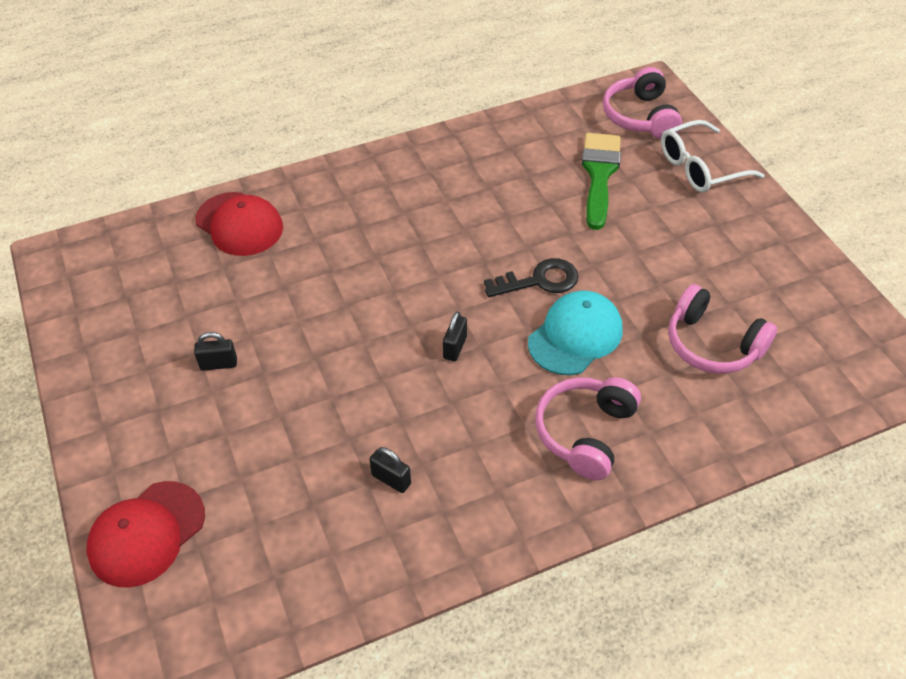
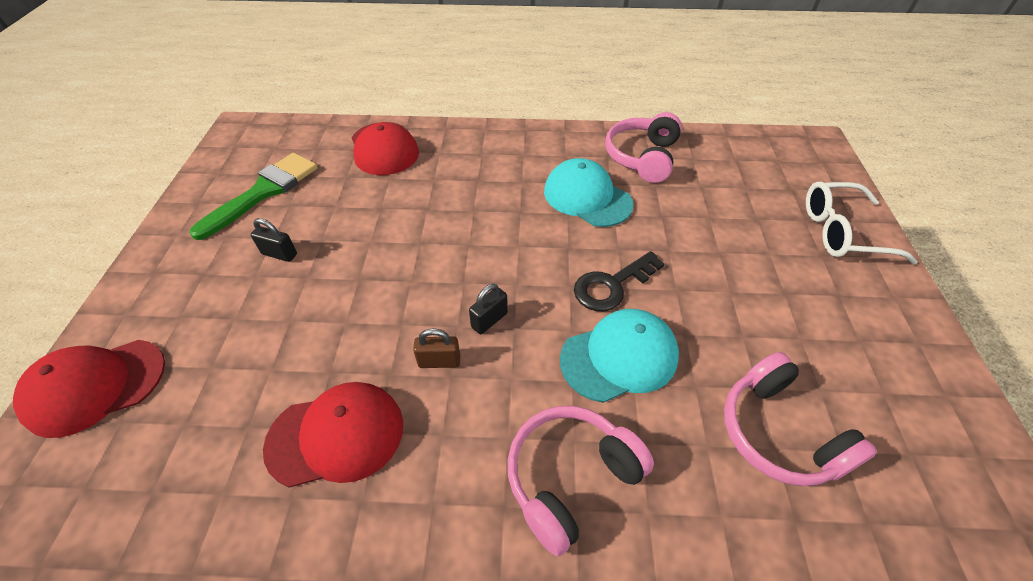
camera: 25 degrees right, 0 degrees up
black padlock [369,447,411,493] -> red cap [263,382,403,488]
black key [484,258,578,297] -> black key turned 135 degrees clockwise [574,251,664,311]
green brush [582,133,621,230] -> green brush moved to [190,153,318,240]
pink headphones [603,67,682,139] -> pink headphones moved to [605,112,682,183]
none -> brown padlock [413,328,460,368]
none -> turquoise cap [544,158,633,227]

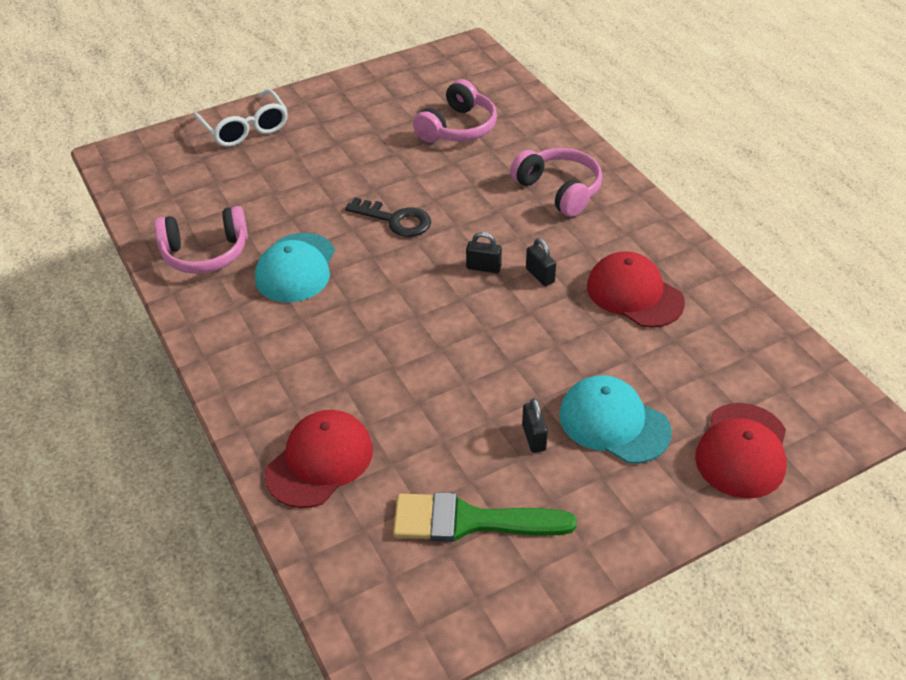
camera: 120 degrees left, 5 degrees down
red cap [13,340,165,438] -> red cap turned 75 degrees clockwise [695,403,786,499]
brown padlock [413,328,460,368] -> black padlock [526,238,556,286]
pink headphones [508,406,654,557] -> pink headphones turned 150 degrees counterclockwise [510,148,602,217]
turquoise cap [560,309,679,403] -> turquoise cap moved to [559,375,672,463]

